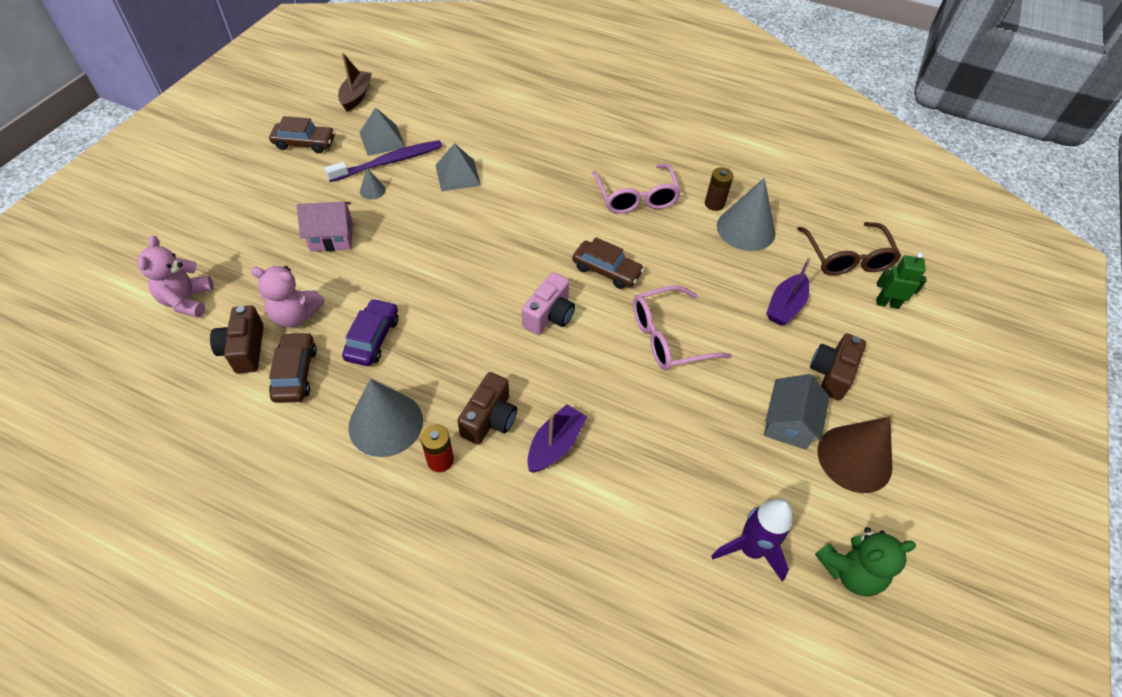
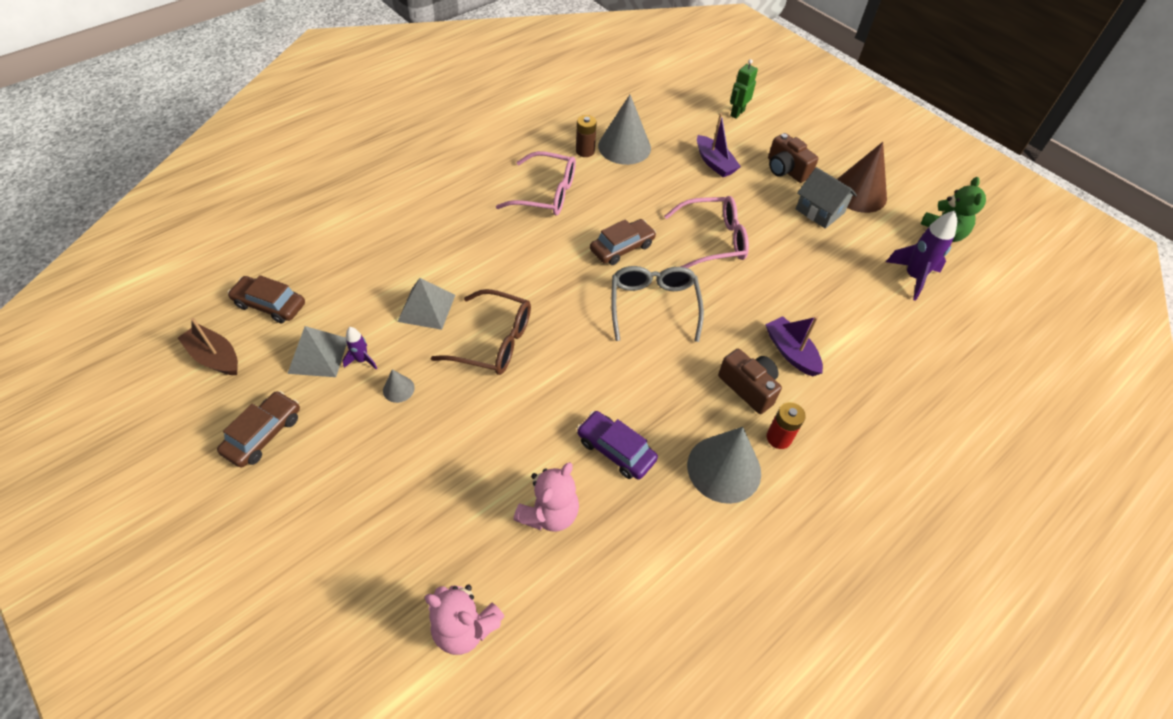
camera: 65 degrees left, 0 degrees up
brown camera [210,306,264,374] -> none
brown car [269,332,317,403] -> brown car moved to [228,275,305,323]
pink house [297,202,353,252] -> none
purple toothbrush [325,140,443,182] -> purple rocket [343,327,377,369]
pink camera [522,272,575,335] -> grey glasses [611,266,704,342]
pink glasses [633,285,732,370] -> pink glasses turned 105 degrees counterclockwise [664,196,749,268]
brown glasses [797,222,901,275] -> brown glasses moved to [431,289,531,375]

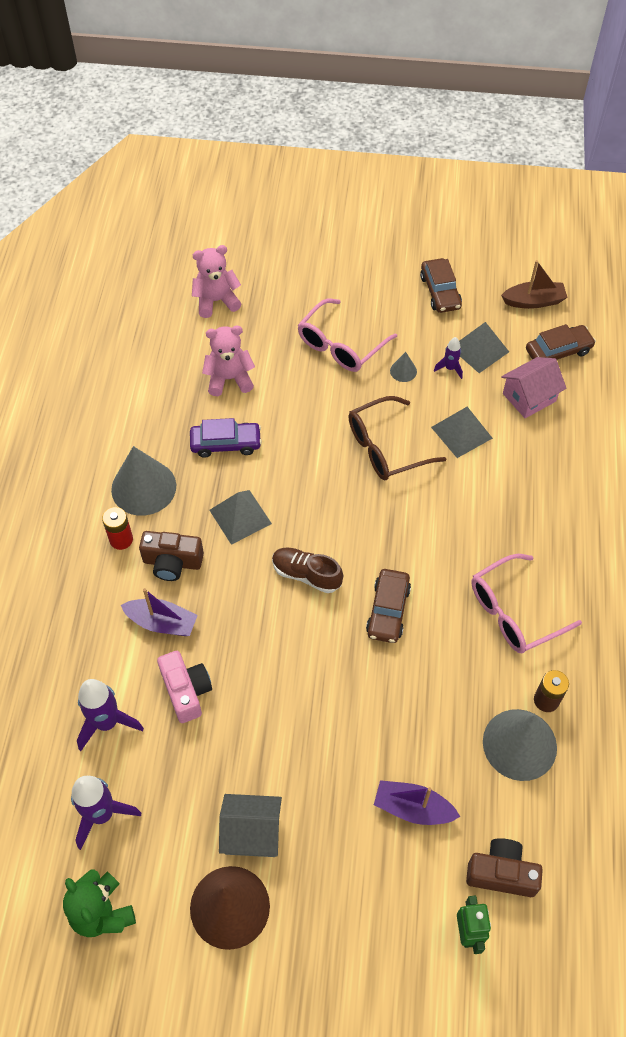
camera: 140 degrees right, 5 degrees up
pink teddy bear [513,462,579,532] -> pink teddy bear turned 90 degrees clockwise [202,326,255,396]
grey glasses [611,266,704,342] -> brown shoe [272,547,343,593]
pink glasses [664,196,749,268] -> pink glasses moved to [298,299,397,372]
brown camera [768,133,819,183] -> brown camera moved to [466,838,543,897]
none -> purple rocket [77,679,144,751]
none -> pink camera [157,651,212,723]
none -> grey pyramid [209,490,272,545]
none -> pink house [501,357,567,418]

